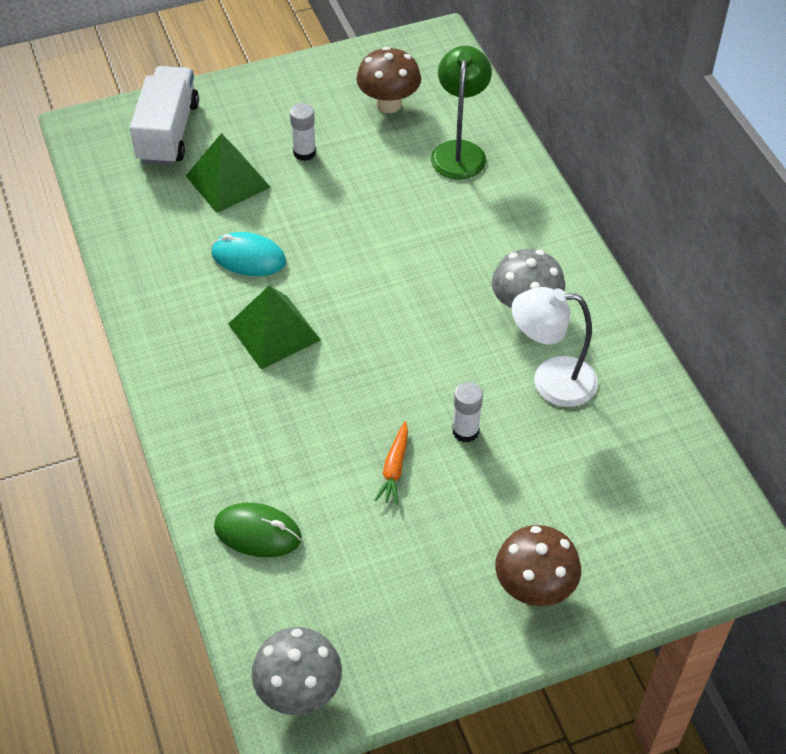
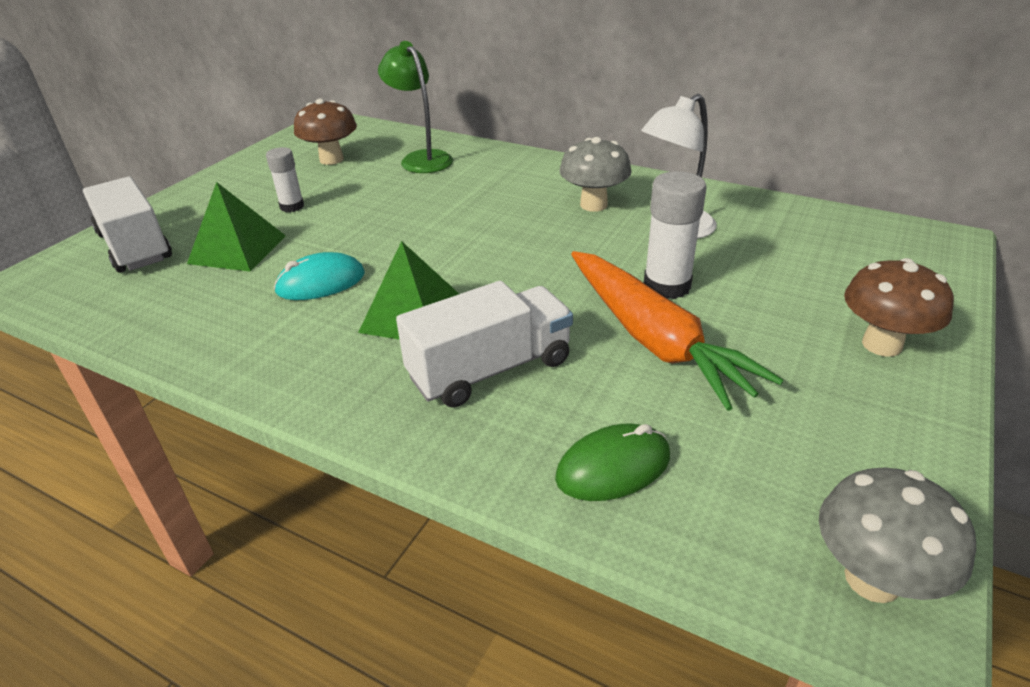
camera: 40 degrees left, 15 degrees down
orange carrot [375,421,408,505] -> orange carrot [571,251,784,411], size x2.43
white glue stick [452,382,483,442] -> white glue stick [644,171,707,299], size x1.60
none -> white truck [396,281,573,408]

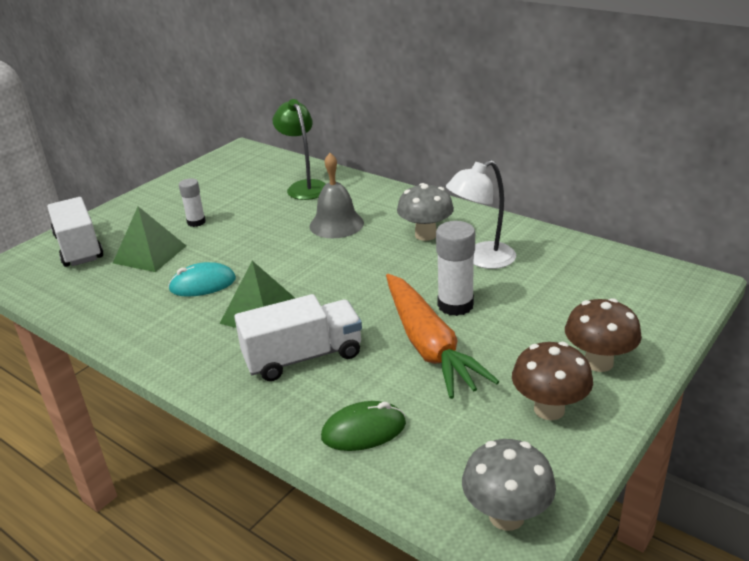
camera: 10 degrees right, 5 degrees down
brown mushroom [294,99,357,165] -> brown mushroom moved to [512,342,593,420]
none -> grey bell [310,153,364,238]

